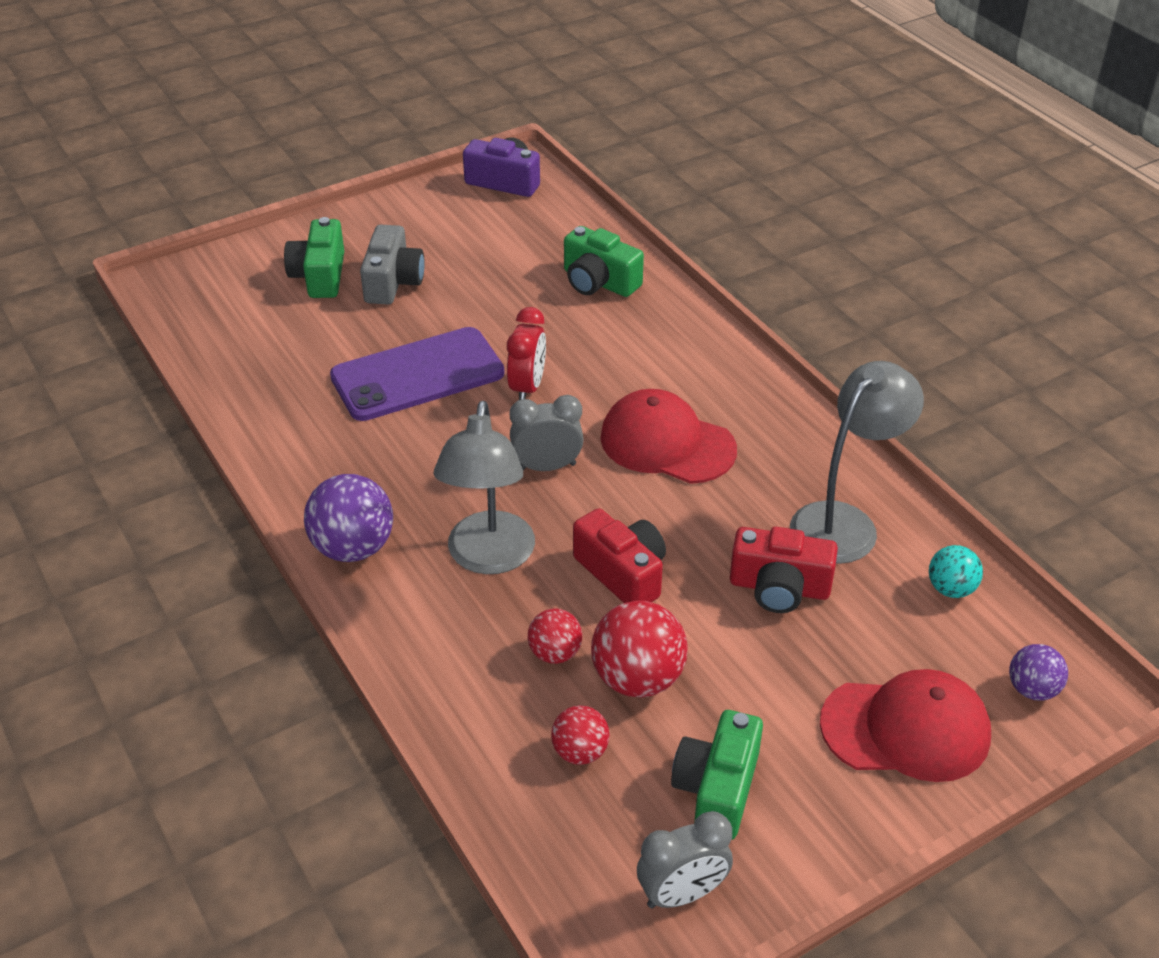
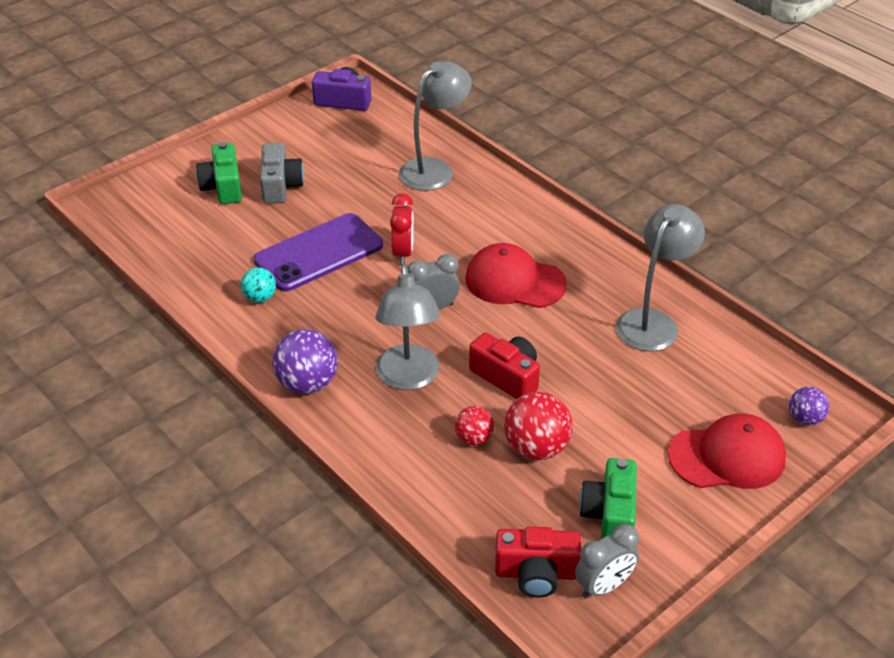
camera: 10 degrees left, 0 degrees up
red ball [551,705,610,765] -> none
green camera [564,226,644,297] -> grey lamp [399,61,472,191]
red camera [730,527,838,613] -> red camera moved to [495,527,581,598]
turquoise ball [929,545,983,598] -> turquoise ball moved to [241,267,276,303]

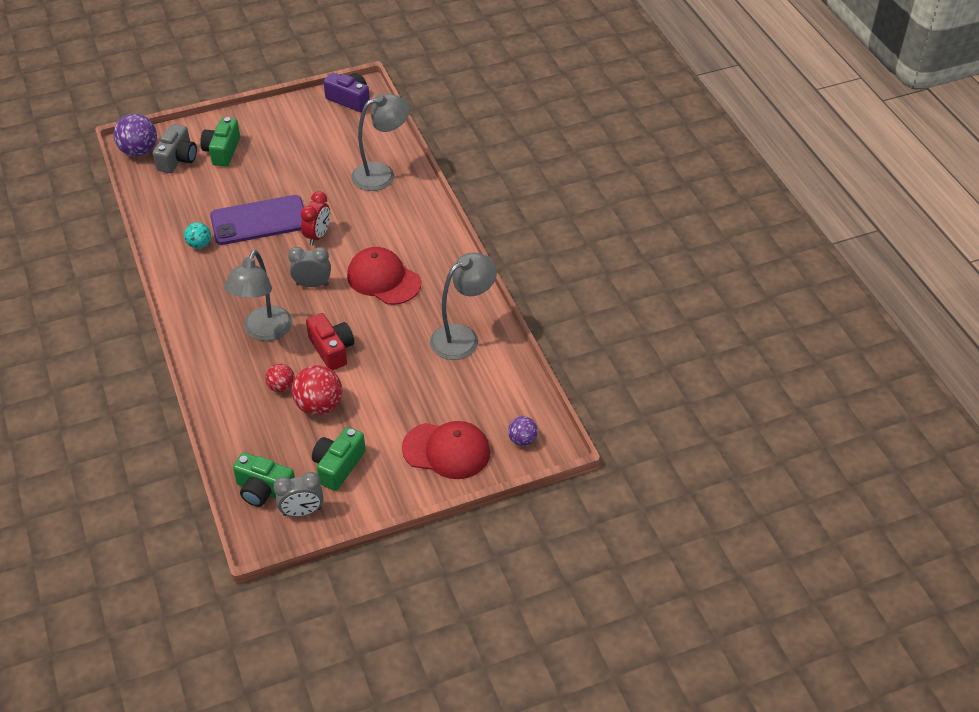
camera: 20 degrees right, 5 degrees up
grey camera [260,143,304,204] -> grey camera moved to [153,124,197,173]
purple ball [272,329,338,394] -> purple ball moved to [113,114,157,157]
red camera [495,527,581,598] -> green camera [233,452,295,507]

